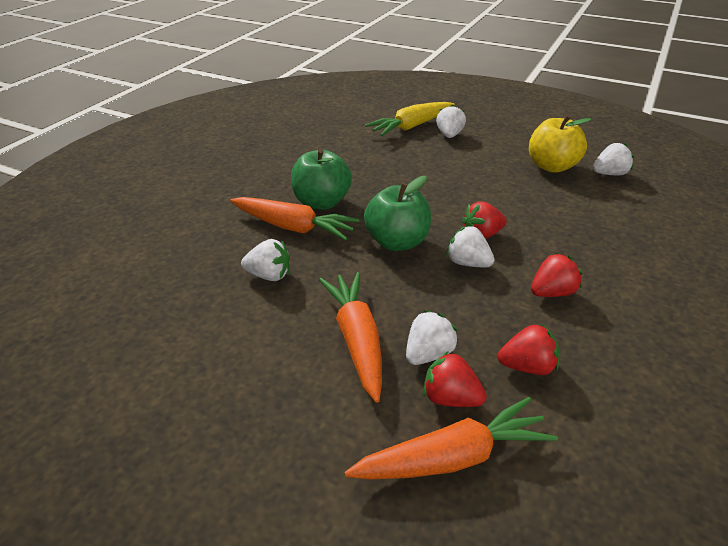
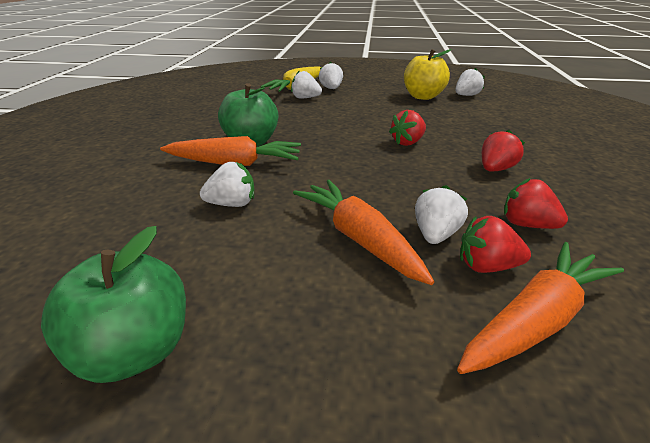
camera: 20 degrees left, 5 degrees down
green apple [364,176,431,251] -> green apple moved to [41,226,186,383]
white strawberry [446,226,495,267] -> white strawberry moved to [291,70,322,99]
red strawberry [498,324,559,375] -> red strawberry turned 120 degrees counterclockwise [504,178,568,229]

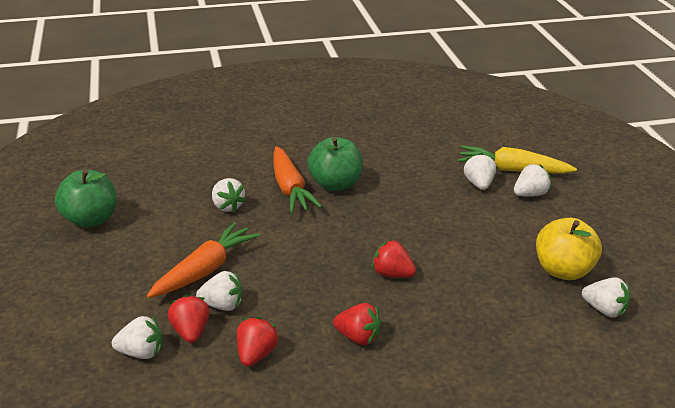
camera: 70 degrees right, 0 degrees up
orange carrot [457,242,624,374] -> white strawberry [112,316,162,359]

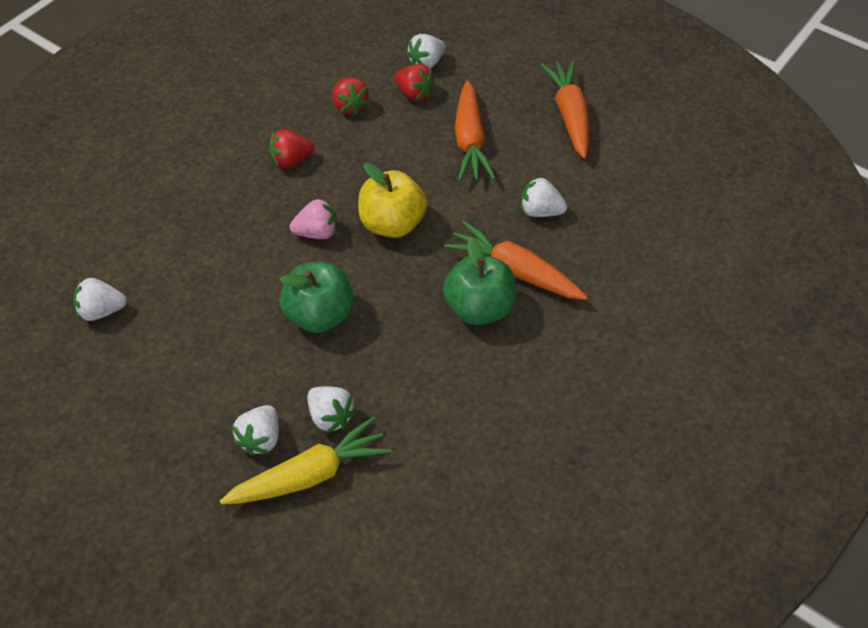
camera: 140 degrees right, 20 degrees up
green apple [55,169,116,228] -> green apple moved to [279,262,354,333]
white strawberry [196,271,242,311] -> none
red strawberry [372,239,416,278] -> pink strawberry [290,198,337,239]
yellow apple [536,218,602,280] -> yellow apple moved to [358,163,427,238]
none -> orange carrot [541,60,589,159]

